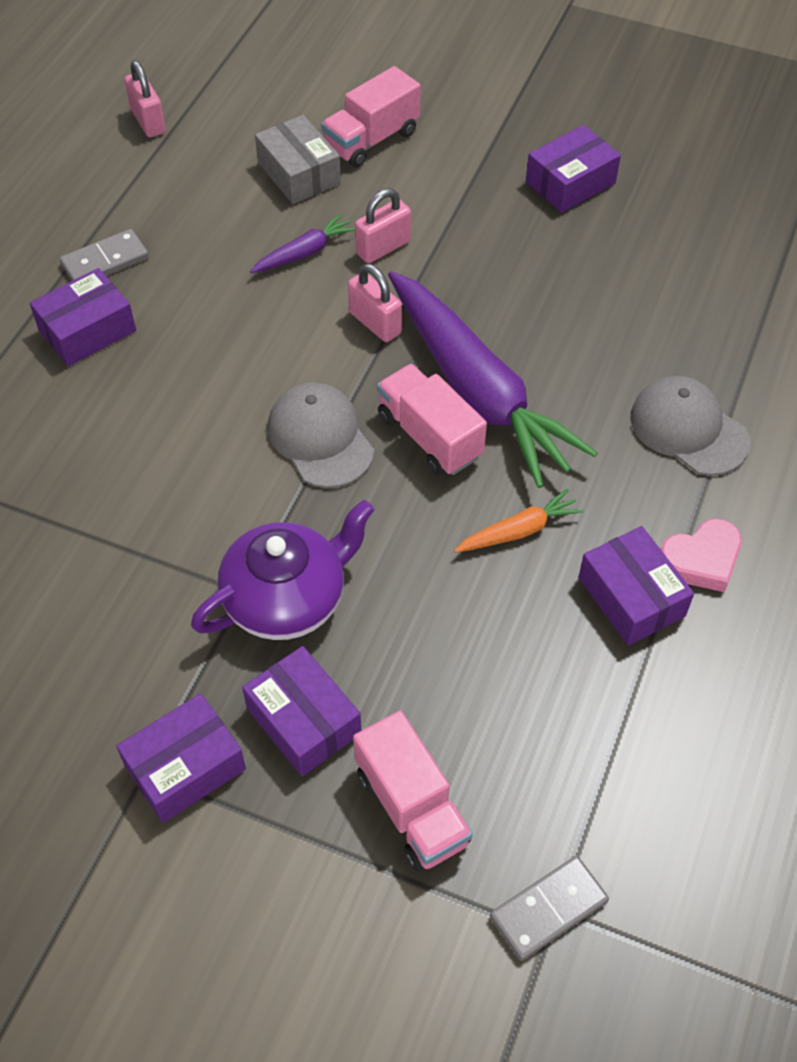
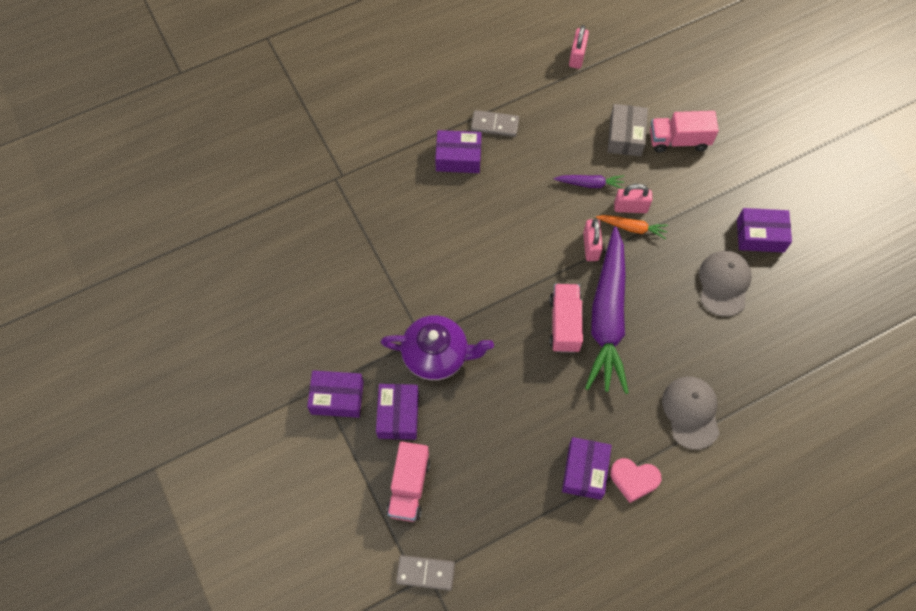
camera: 40 degrees right, 10 degrees up
grey cap [268,382,374,488] -> grey cap moved to [699,250,752,317]
orange carrot [454,489,584,553] -> orange carrot moved to [596,215,668,239]

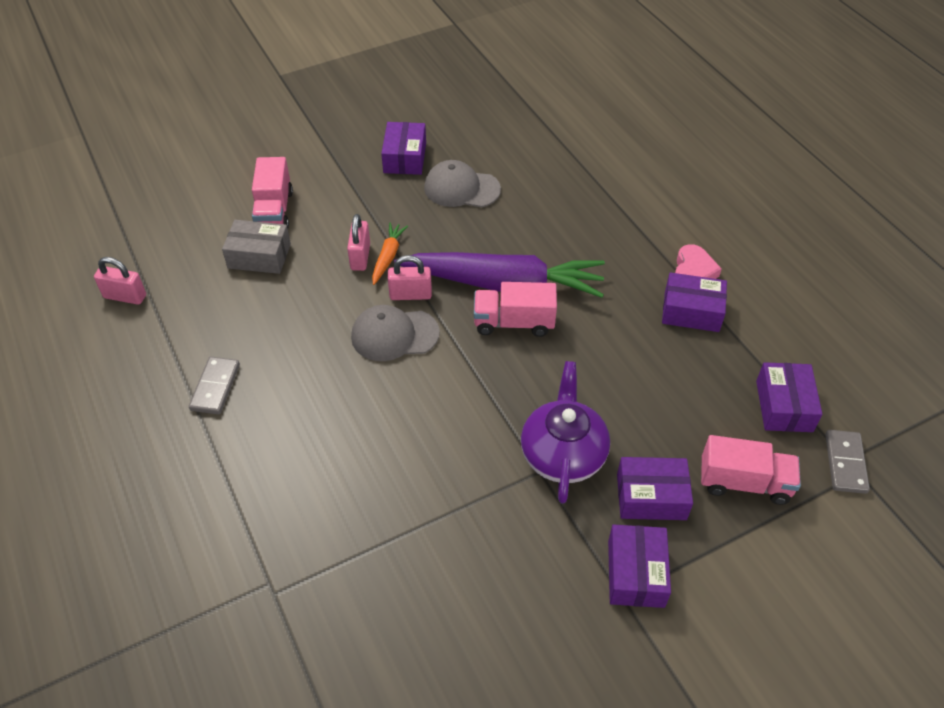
camera: 90 degrees left, 15 degrees down
purple box [435,130,482,173] -> purple box moved to [756,362,822,432]
purple carrot [554,175,624,189] -> none
grey cap [662,376,720,450] -> grey cap moved to [351,305,440,361]

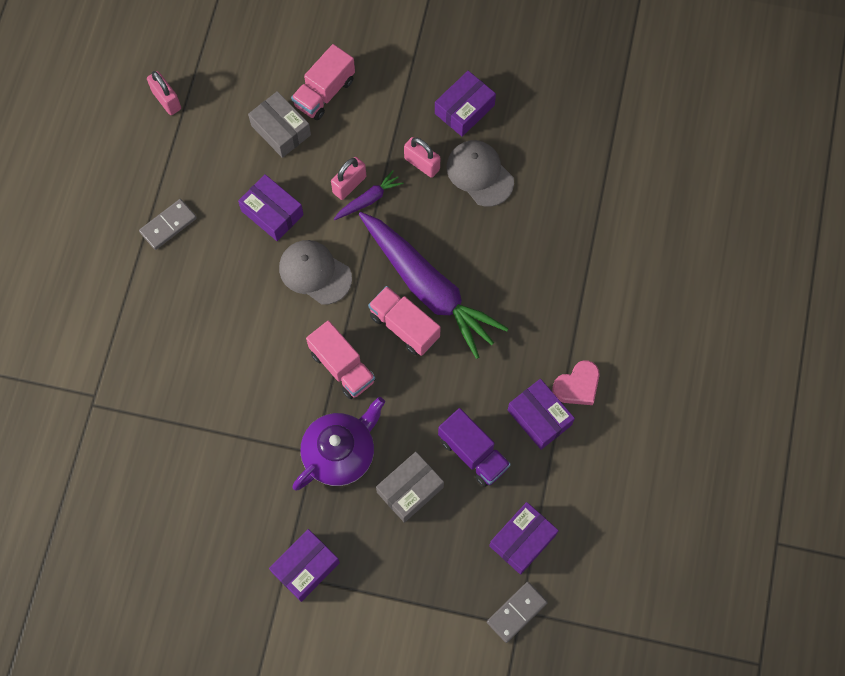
camera: 40 degrees right, 20 degrees up
orange carrot [372,223,408,285] -> purple carrot [334,170,404,220]
pink padlock [388,255,432,300] -> pink padlock moved to [404,137,440,178]
purple box [617,457,693,520] -> purple box moved to [238,174,304,241]
pink truck [701,435,801,505] -> pink truck moved to [306,320,375,399]
none -> grey box [376,452,444,523]
none -> purple truck [438,408,511,487]

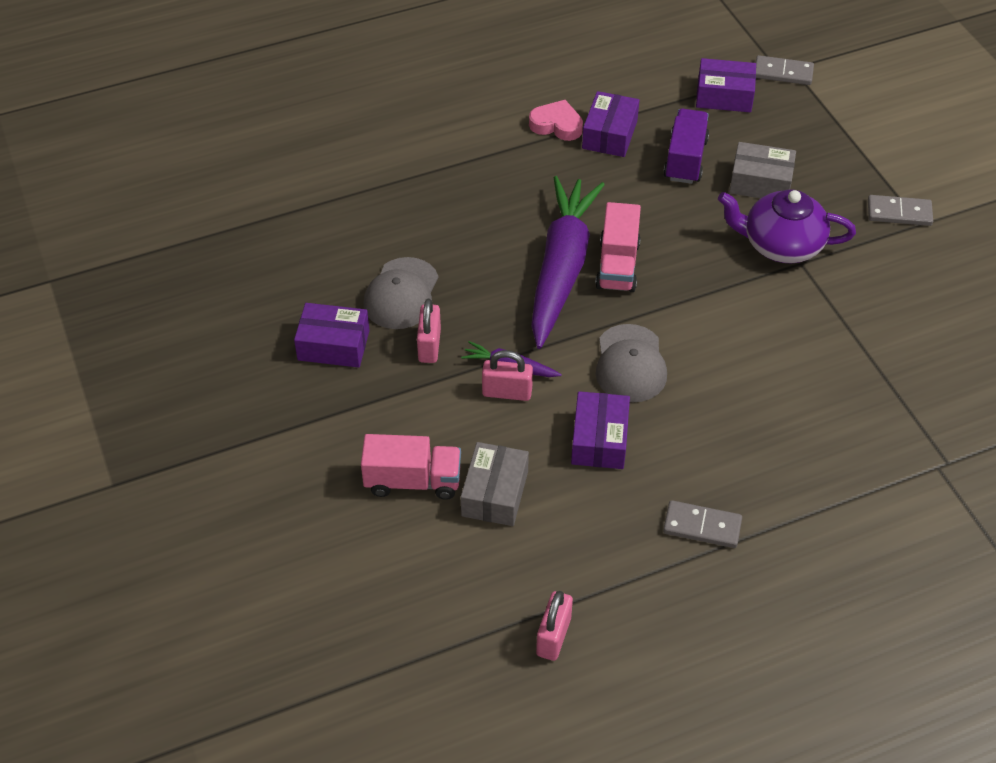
camera: 125 degrees left, 20 degrees down
purple box [269,529,340,602] -> grey domino [868,195,933,226]
pink truck [306,320,375,399] -> none

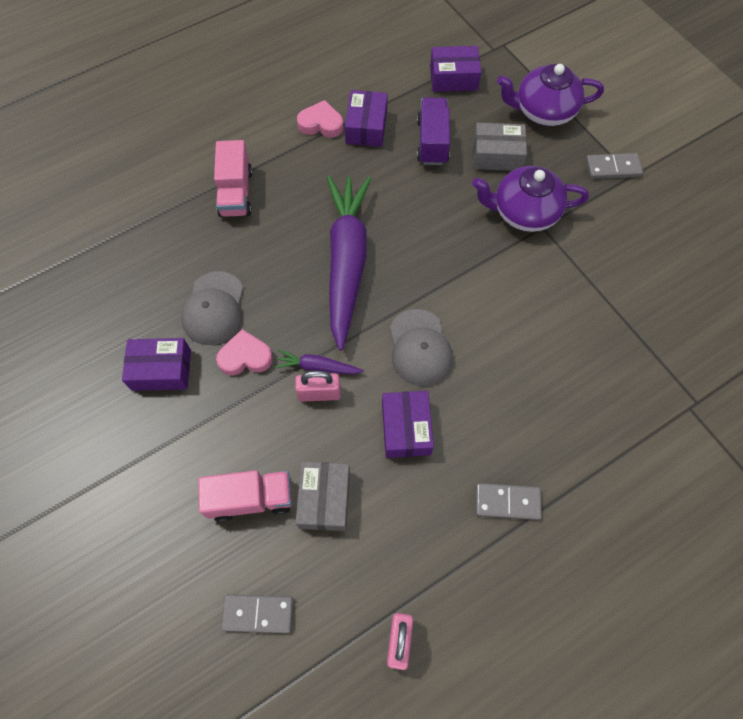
camera: 10 degrees left, 15 degrees up
pink padlock [417,299,441,363] -> pink heart [216,329,273,376]
pink truck [595,202,641,292] -> pink truck moved to [214,140,252,217]
grey domino [756,55,814,85] -> grey domino moved to [221,594,293,633]
none -> purple teapot [497,64,604,126]

